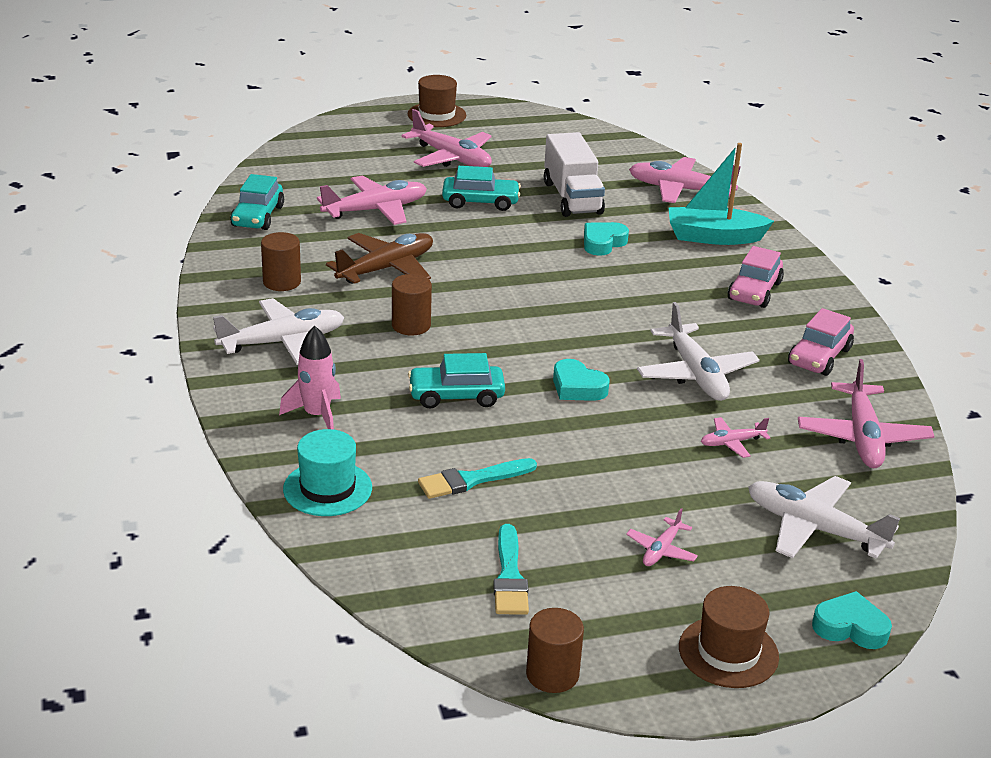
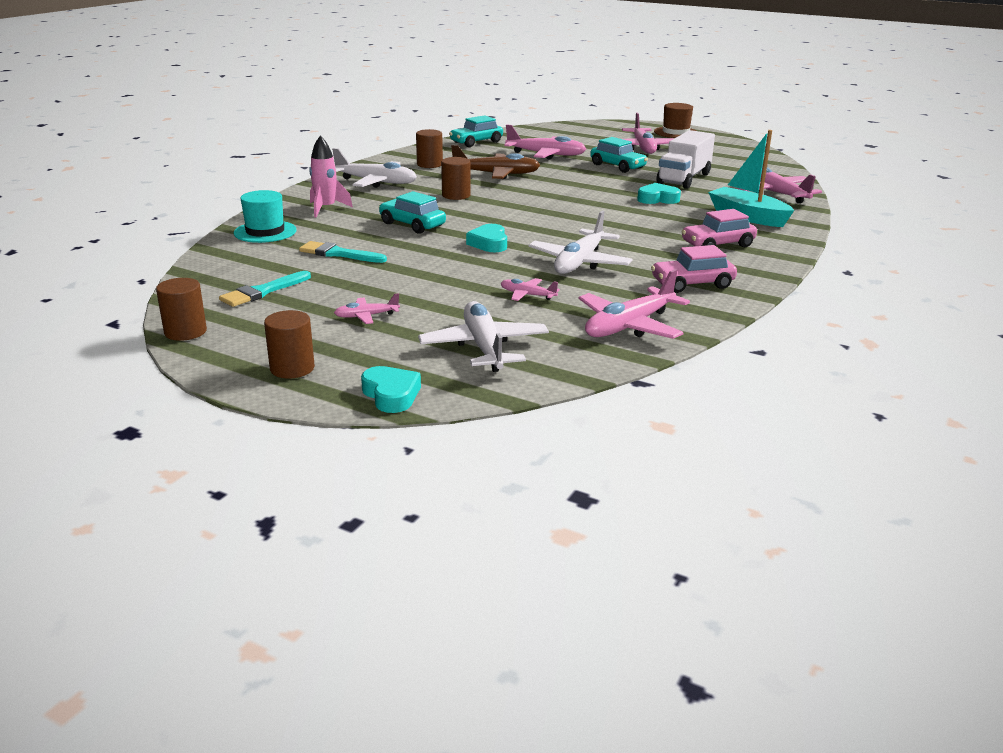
camera: 45 degrees right, 5 degrees down
brown hat [679,586,779,688] -> brown cylinder [264,310,315,379]

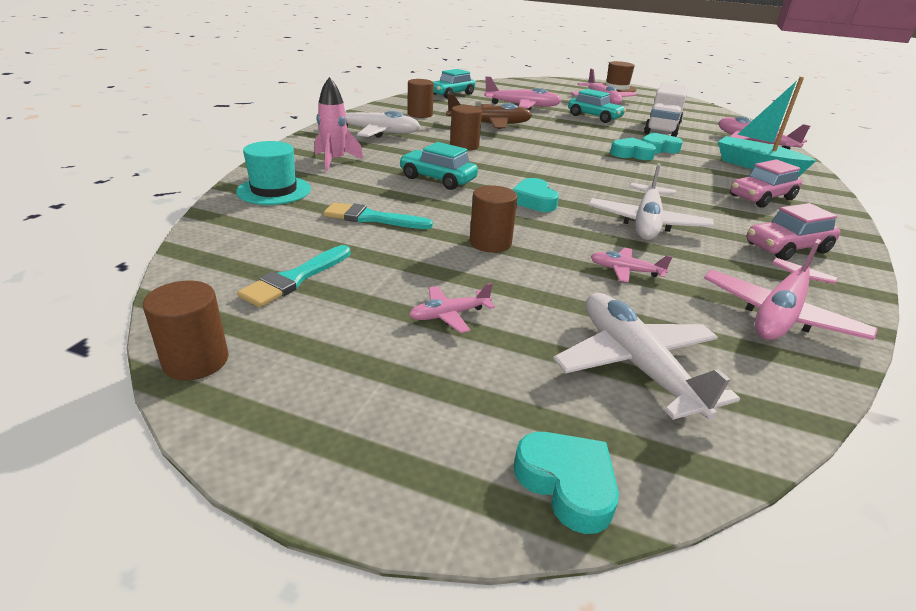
camera: 10 degrees left, 5 degrees up
brown cylinder [264,310,315,379] -> brown cylinder moved to [470,185,517,253]
none -> turquoise heart [610,137,656,160]

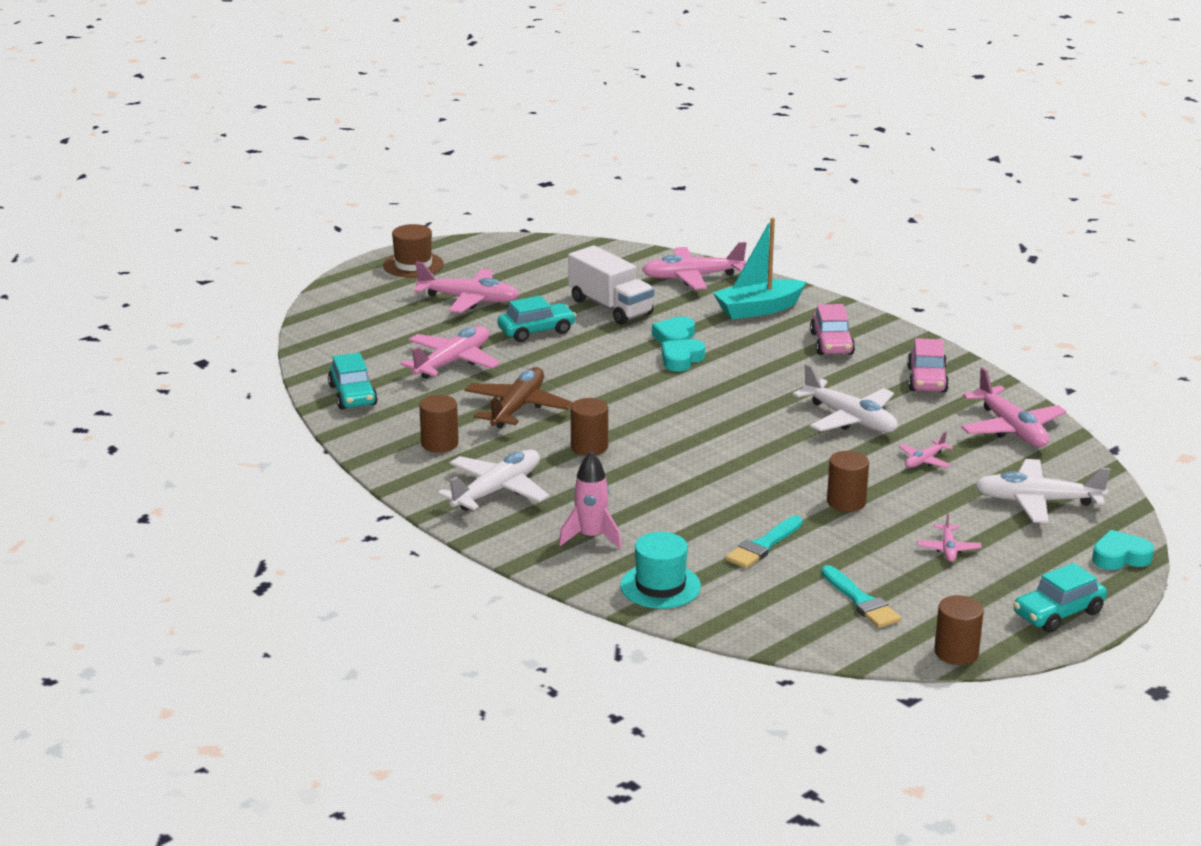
camera: 60 degrees left, 5 degrees down
turquoise car [399,142,478,190] -> turquoise car moved to [1013,563,1107,632]
turquoise heart [512,178,559,212] -> none

